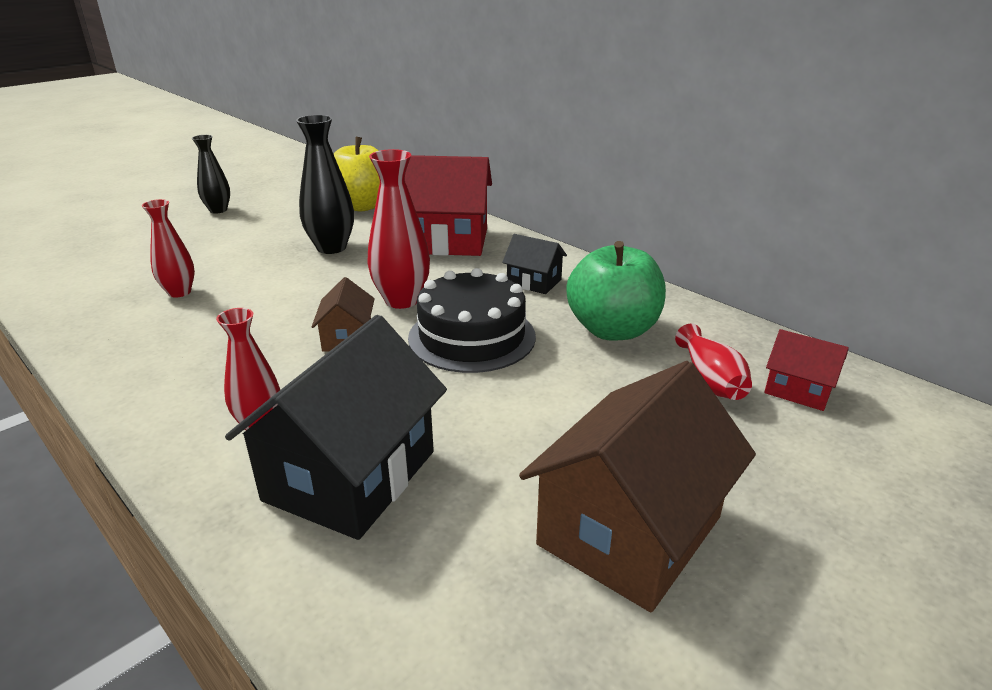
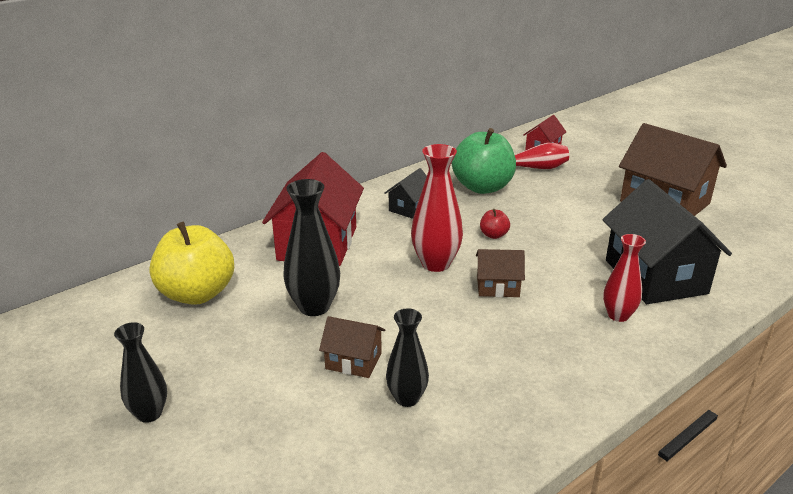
camera: 85 degrees left, 0 degrees up
red vase [142,199,195,298] -> black vase [386,308,429,407]
black house [225,315,447,540] -> black house turned 45 degrees clockwise [602,179,732,304]
black cake [408,268,536,373] -> red apple [480,209,510,239]
none -> brown house [319,316,385,378]

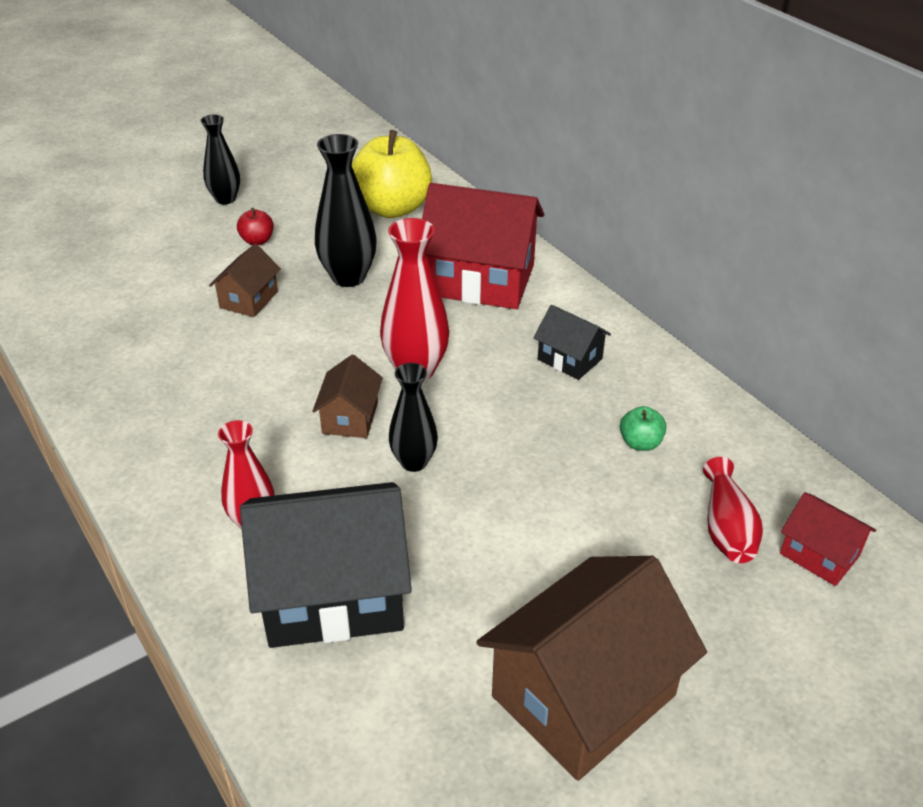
camera: 95 degrees right, 10 degrees up
black vase [386,308,429,407] -> black vase moved to [389,363,438,472]
green apple [452,128,516,194] -> green apple [620,406,666,451], size x0.42
red apple [480,209,510,239] -> red apple moved to [237,208,274,245]

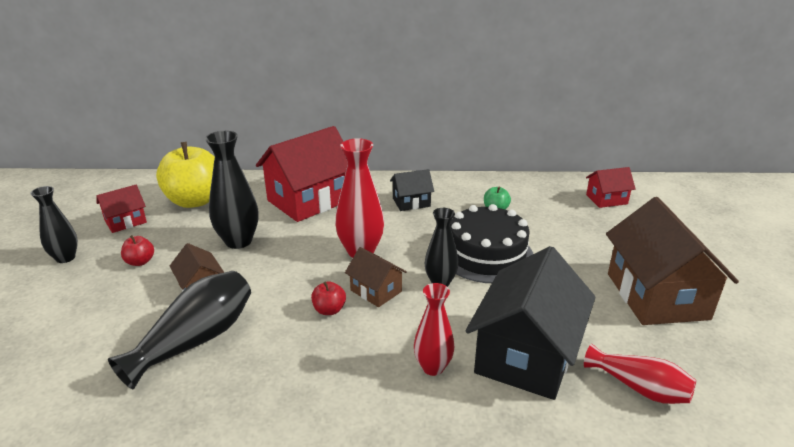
camera: 55 degrees left, 10 degrees down
red vase [703,457,763,563] -> red vase moved to [584,344,696,404]
none -> red house [97,185,147,233]
none -> black vase [108,271,251,389]
none -> red apple [311,281,346,315]
none -> black cake [450,204,533,283]

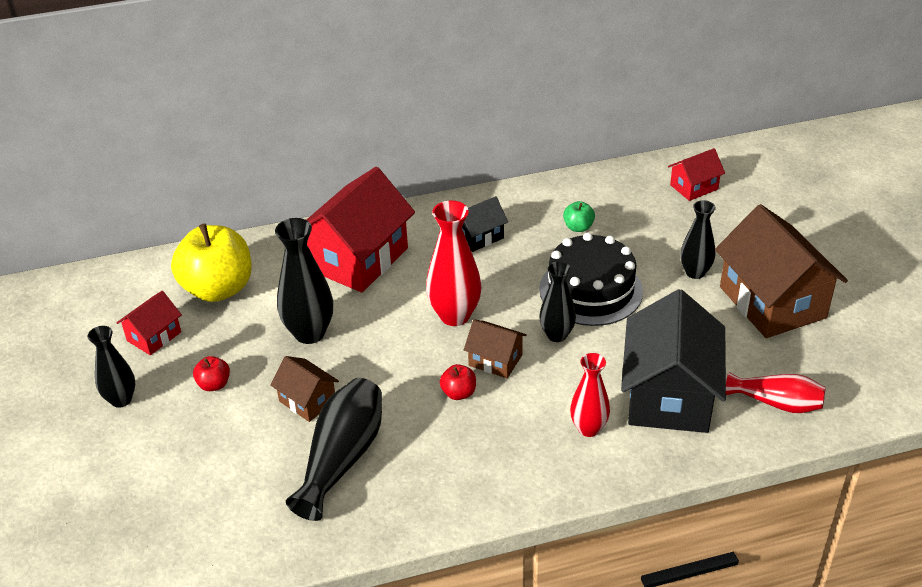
camera: 15 degrees left, 10 degrees up
none -> black vase [680,200,716,279]

